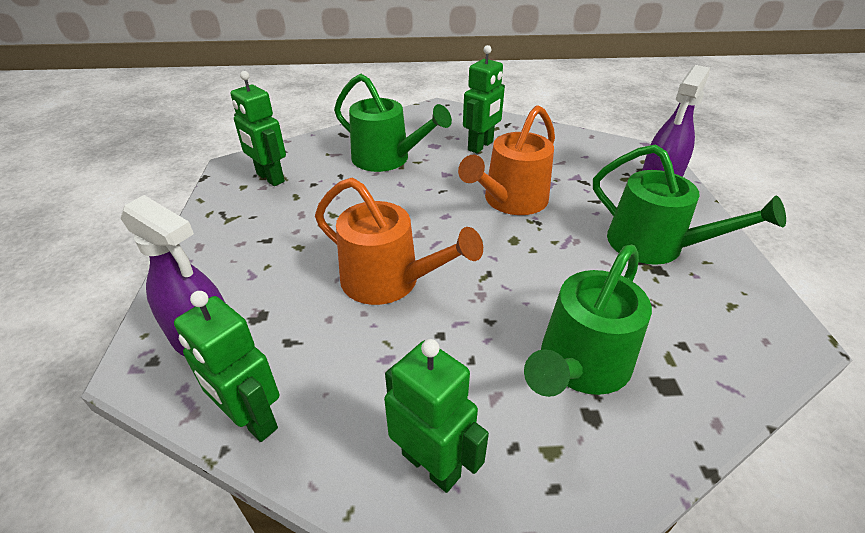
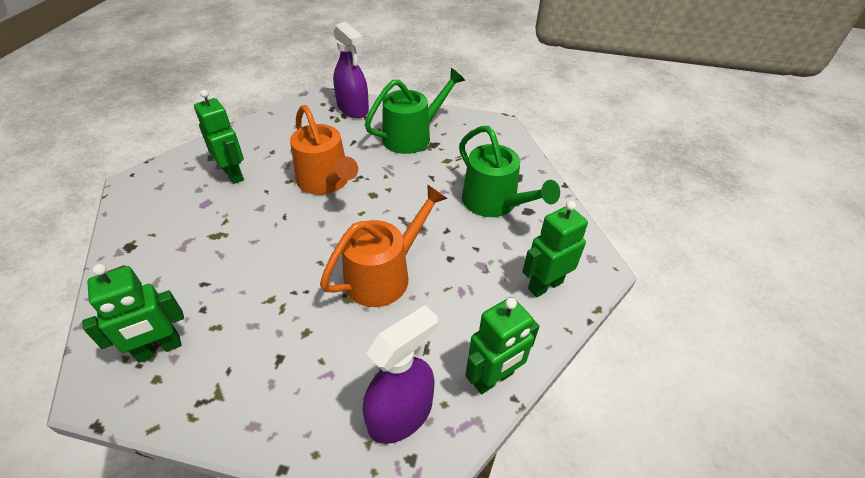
camera: 75 degrees left, 5 degrees up
green watering can [334,74,452,172] -> none

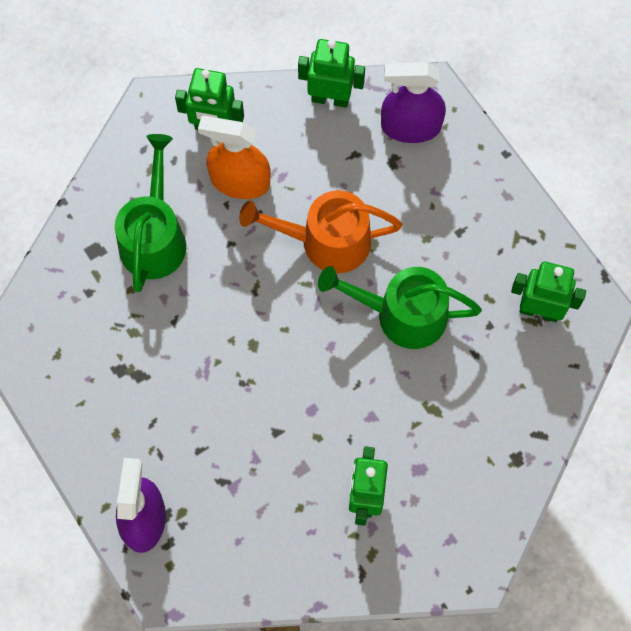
camera: 135 degrees left, 25 degrees up
orange watering can [290,105,358,195] -> none
green watering can [365,68,465,154] -> green watering can moved to [318,266,482,349]
none -> orange spray bottle [198,116,271,199]

